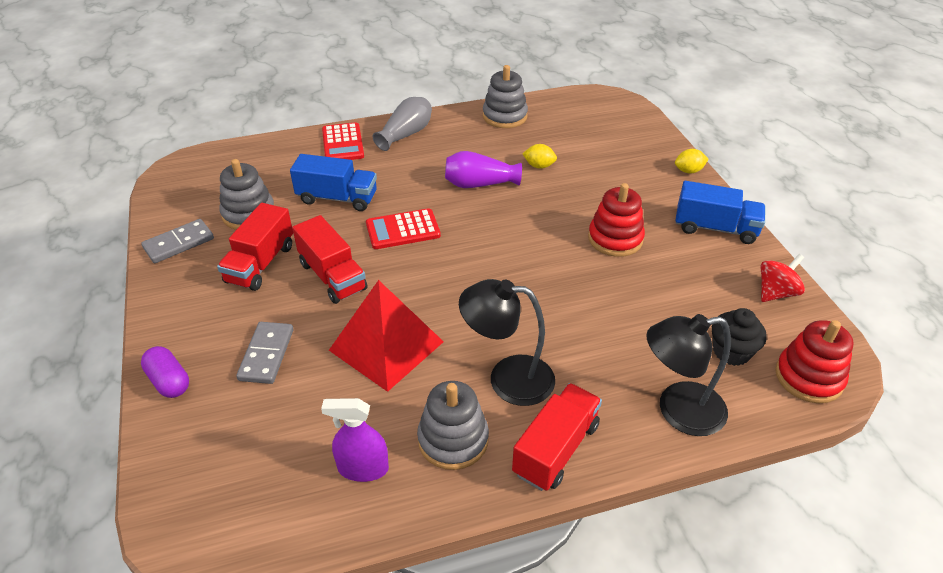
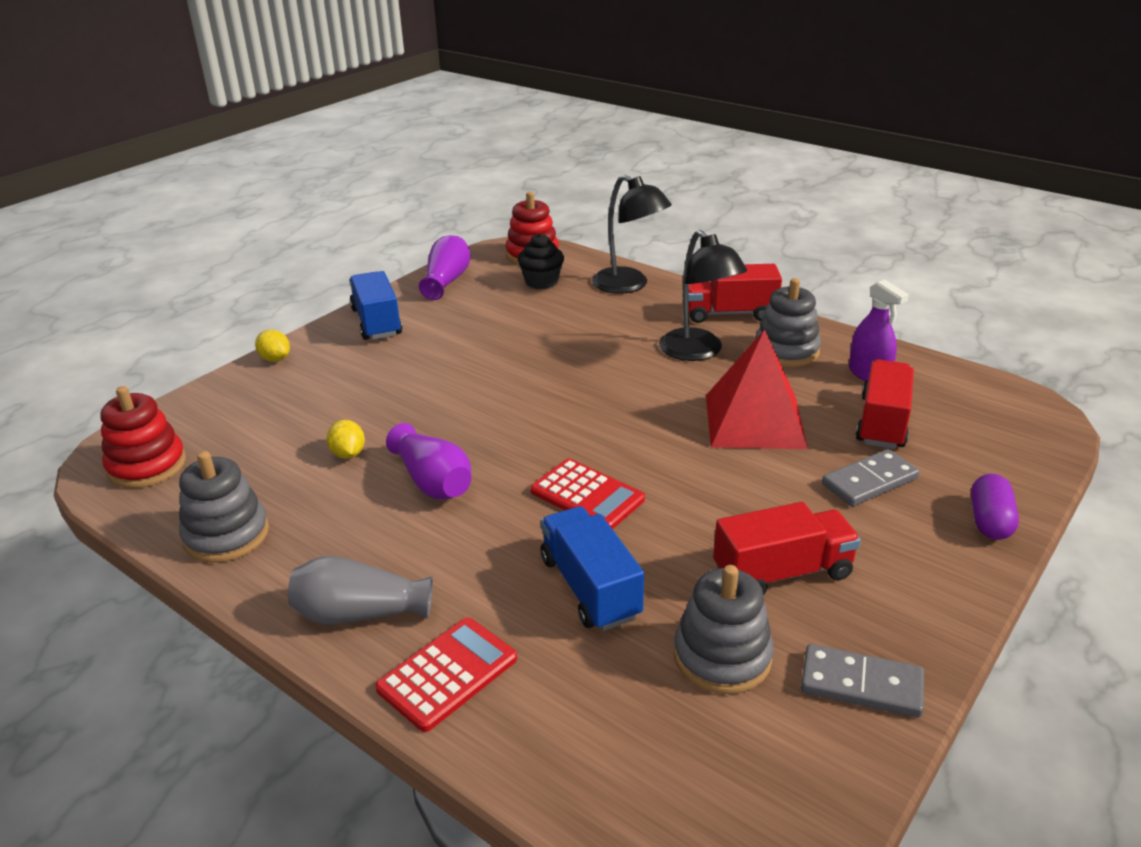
camera: 125 degrees left, 10 degrees down
red truck [292,215,368,304] -> red truck moved to [856,359,914,449]
red stacking toy [588,183,645,257] -> red stacking toy moved to [100,386,186,488]
red spinning top [761,254,805,302] -> purple vase [419,235,471,300]

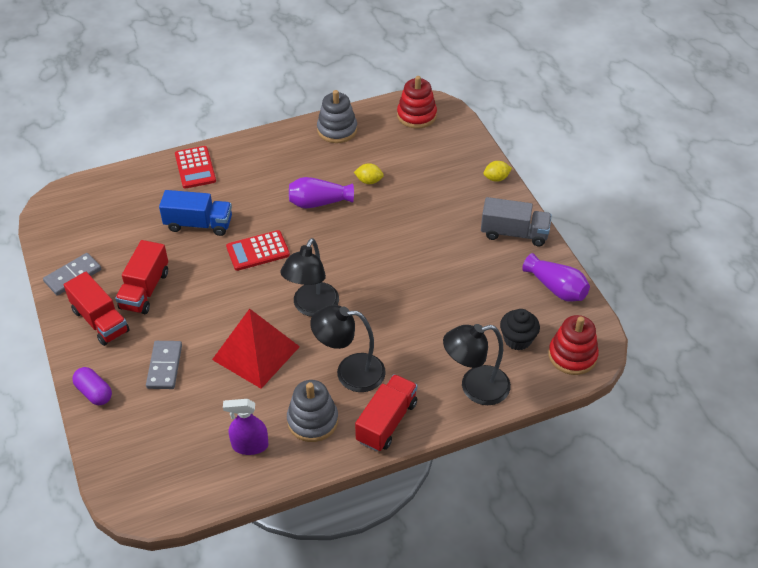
camera: 120 degrees right, 15 degrees up
grey vase [288,556,433,624] -> none
blue truck [349,271,402,340] -> grey truck [481,197,552,246]
grey stacking toy [674,565,774,694] -> none
red truck [856,359,914,449] -> red truck moved to [64,272,130,346]
none -> black lamp [280,238,339,317]

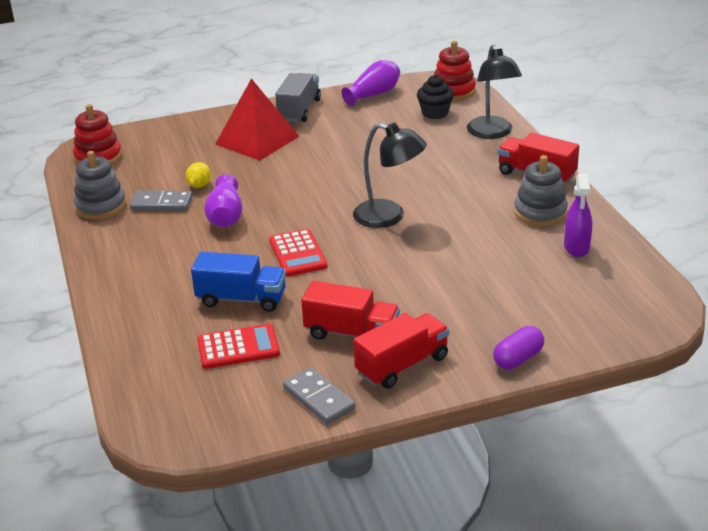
camera: 85 degrees left, 15 degrees down
grey domino [146,341,182,389] -> grey domino moved to [130,190,193,211]
blue truck [159,190,232,236] -> blue truck turned 90 degrees clockwise [191,252,286,312]
red calculator [175,146,216,189] -> red calculator moved to [197,324,280,369]
red pyramid [212,309,300,389] -> red pyramid moved to [215,78,299,161]
black lamp [310,305,386,392] -> none
yellow lemon [483,161,512,182] -> none

